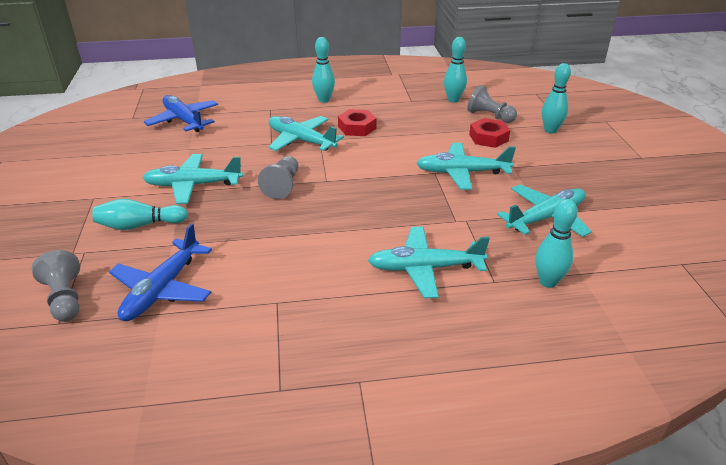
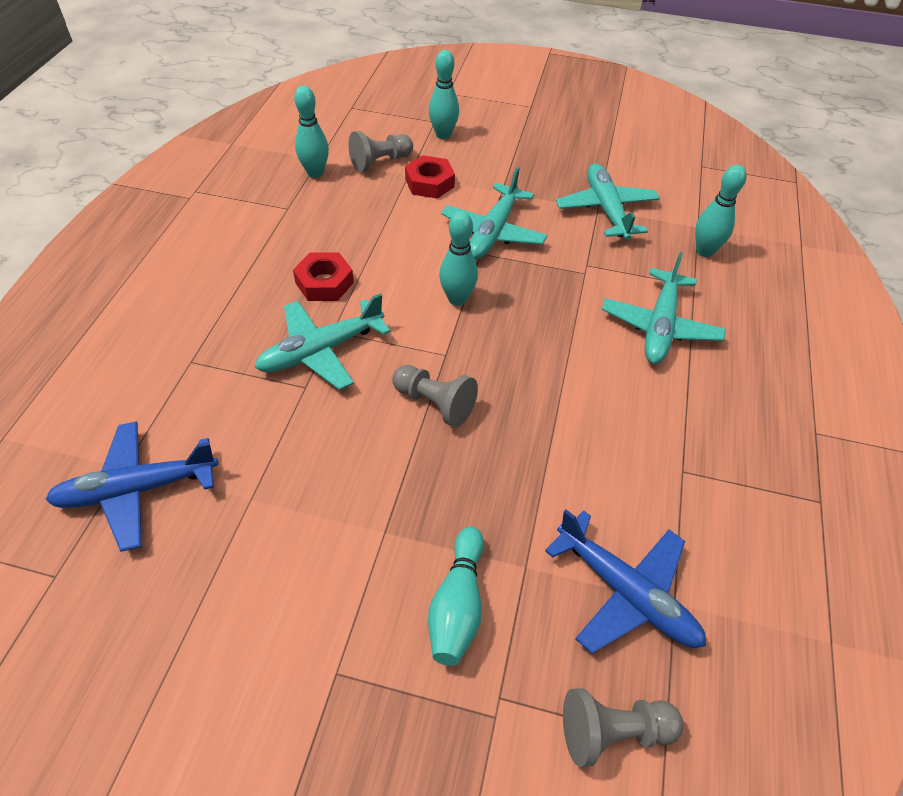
camera: 70 degrees left, 15 degrees up
turquoise plane [143,154,243,204] -> none
turquoise bowling pin [312,37,335,103] -> turquoise bowling pin moved to [439,211,478,306]

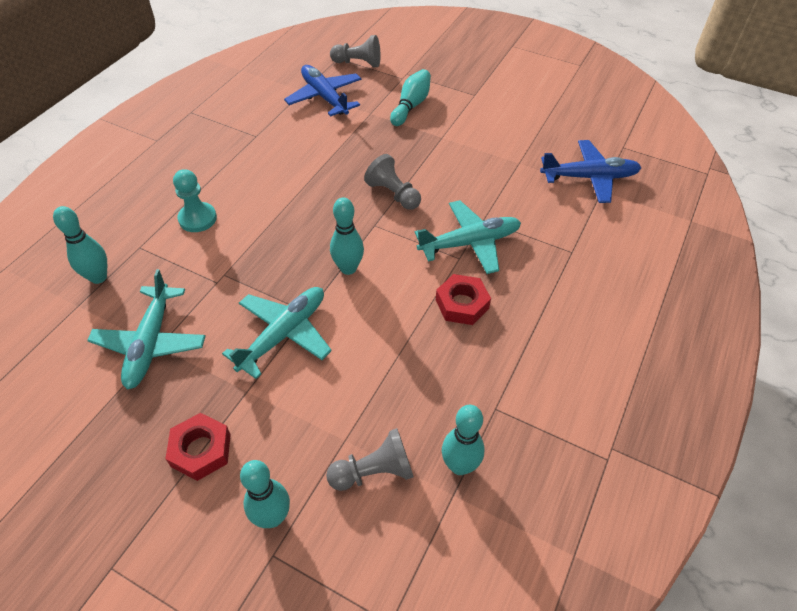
camera: 165 degrees left, 0 degrees up
red nut [405,155,455,198] -> red nut moved to [165,413,231,481]
turquoise plane [602,252,726,364] -> turquoise pawn [173,169,217,232]

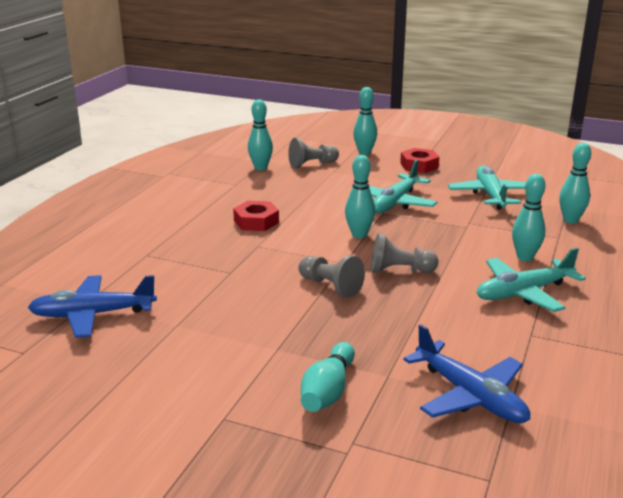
camera: 175 degrees right, 25 degrees down
turquoise pawn [173,169,217,232] -> turquoise bowling pin [512,174,545,261]
grey pawn [330,35,381,68] -> grey pawn moved to [371,233,439,273]
turquoise plane [415,200,521,274] -> turquoise plane moved to [477,248,586,312]

